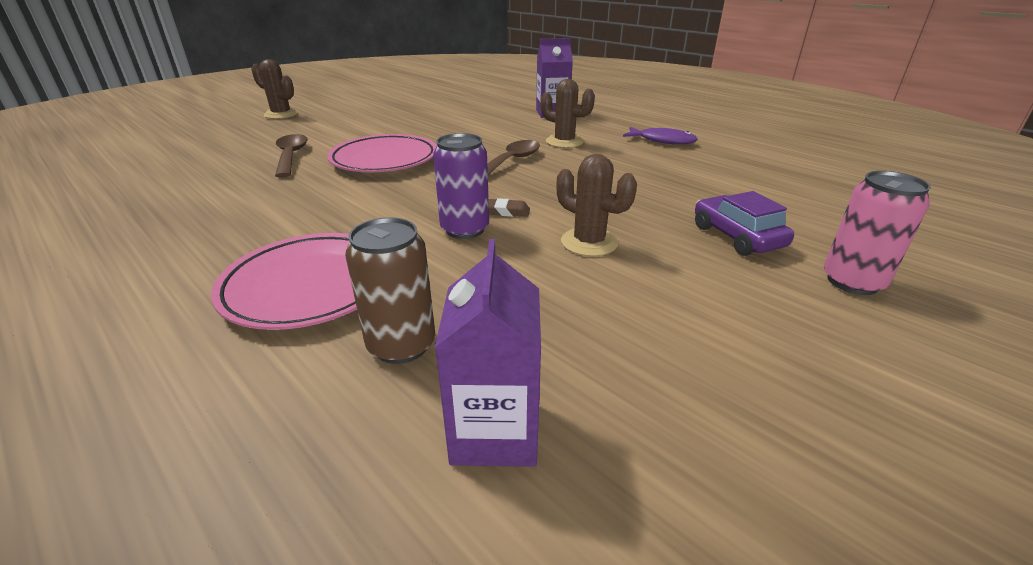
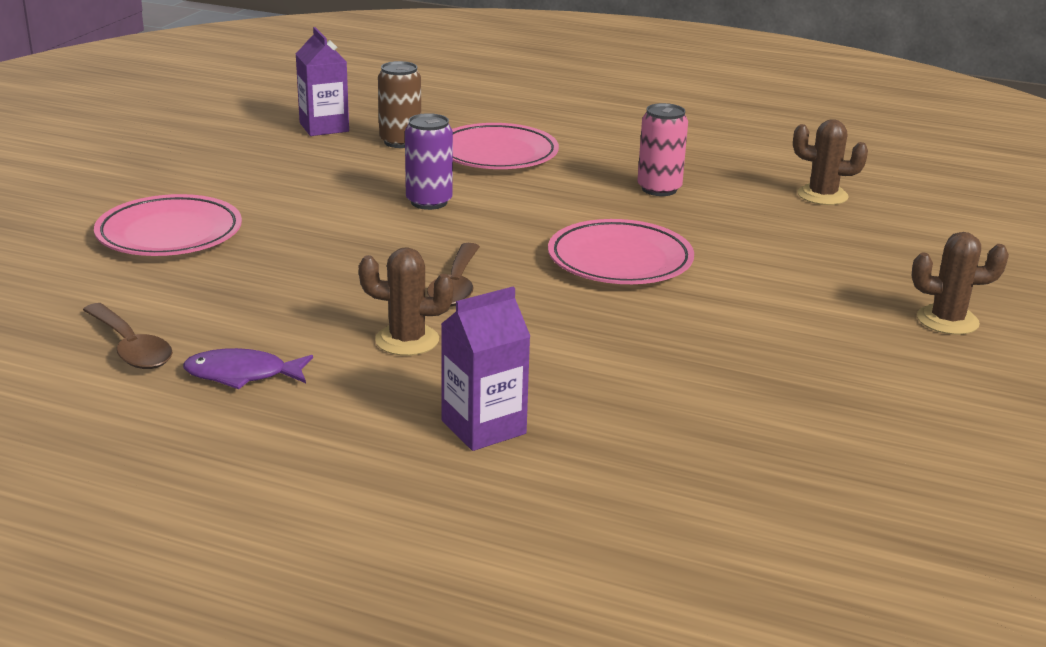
camera: 155 degrees right, 5 degrees down
brown spoon [275,134,308,178] -> brown spoon moved to [83,303,173,369]
brown eraser [489,198,530,217] -> none
brown cactus [556,154,637,256] -> brown cactus moved to [793,119,868,205]
purple car [695,191,794,256] -> pink plate [94,194,242,256]
pink can [824,171,931,295] -> pink can moved to [637,103,688,196]

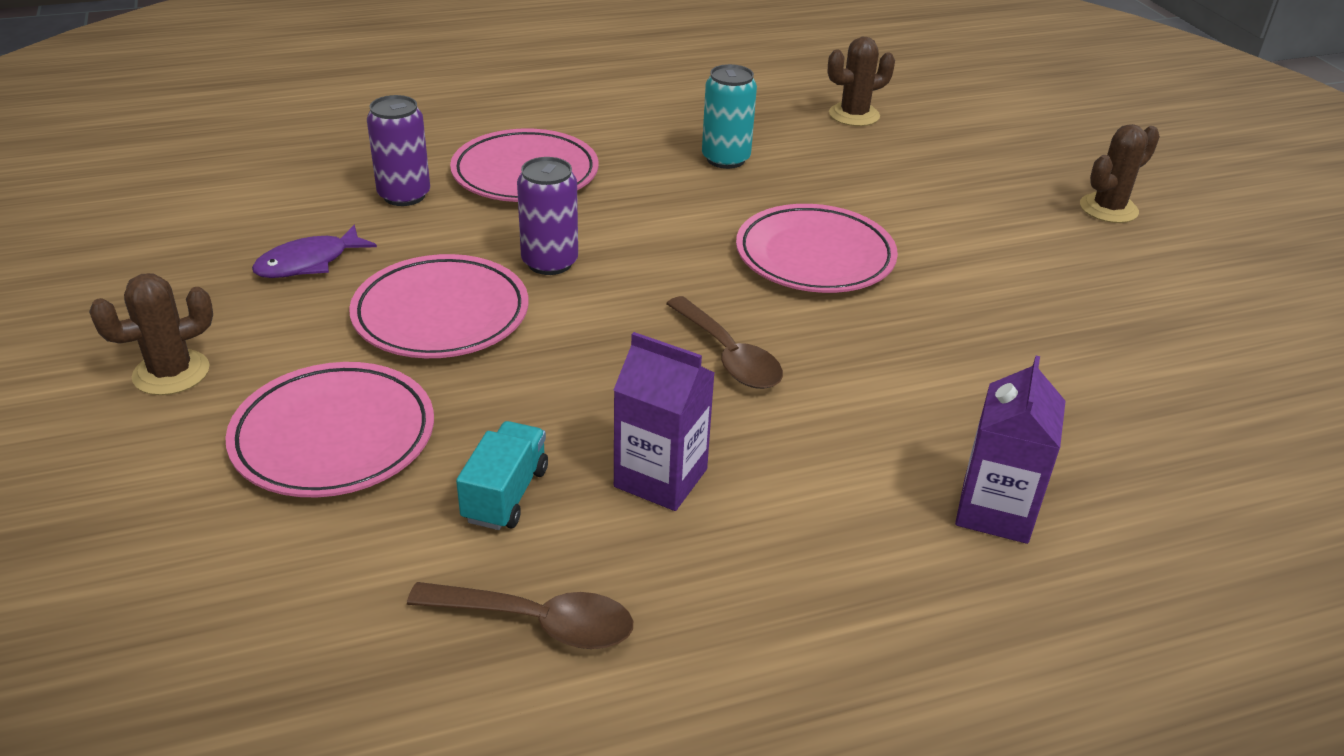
camera: 40 degrees left, 10 degrees up
purple fish [183,348,313,389] -> purple fish moved to [252,225,377,278]
purple carton [296,27,349,136] -> purple carton moved to [614,332,715,511]
brown cactus [359,247,454,356] -> brown cactus moved to [89,273,213,395]
brown can [378,61,421,148] -> purple can [367,95,430,206]
pink can [637,103,688,196] -> turquoise can [702,64,757,169]
none -> pink plate [349,254,529,358]
none -> turquoise truck [456,421,548,530]

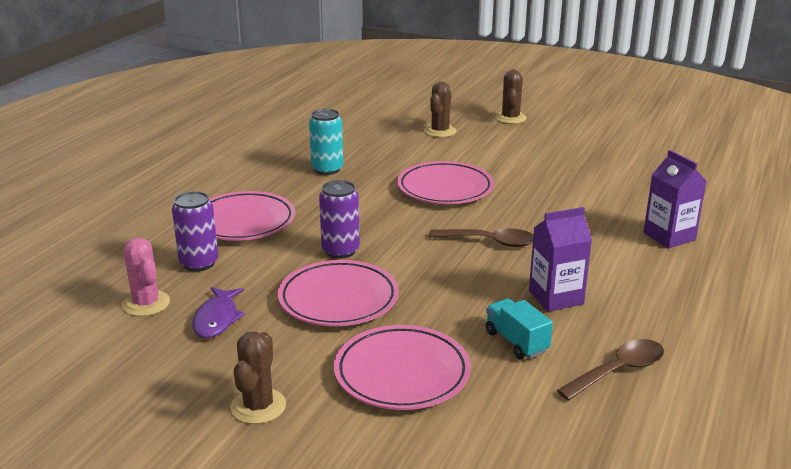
camera: 45 degrees left, 10 degrees down
brown cactus [828,37,895,126] -> brown cactus moved to [424,82,457,137]
none -> pink cactus [122,237,170,316]

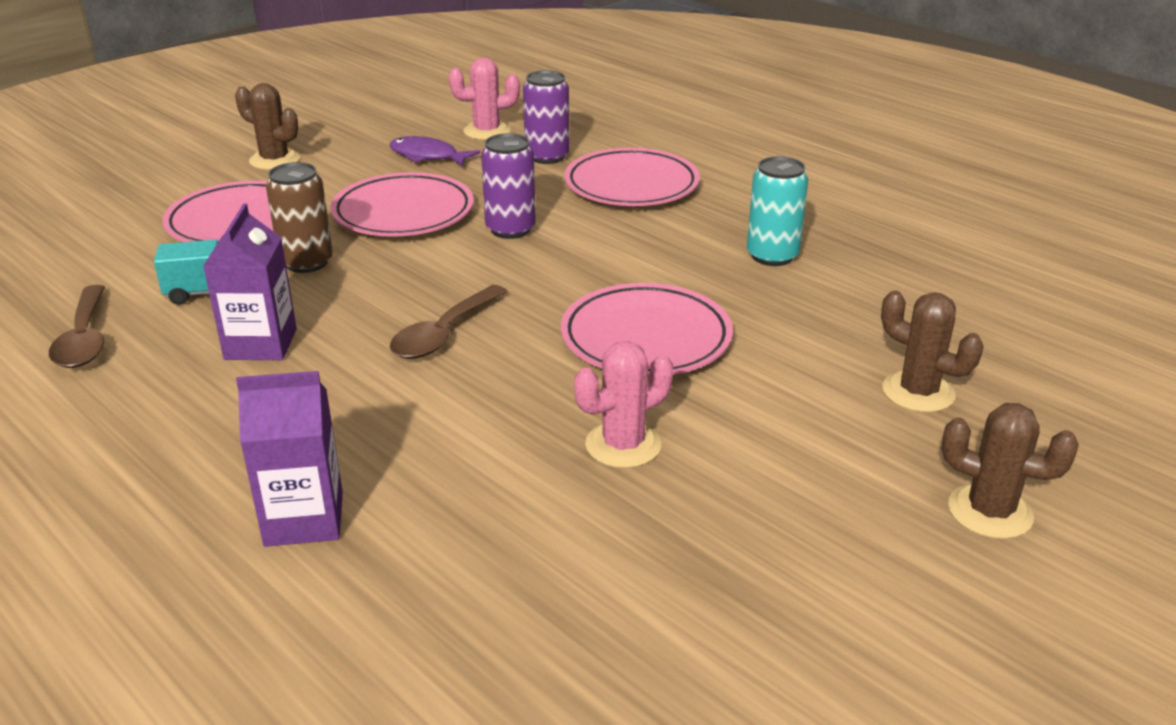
camera: 110 degrees right, 5 degrees up
none -> brown can [266,162,333,273]
none -> pink cactus [574,341,673,468]

